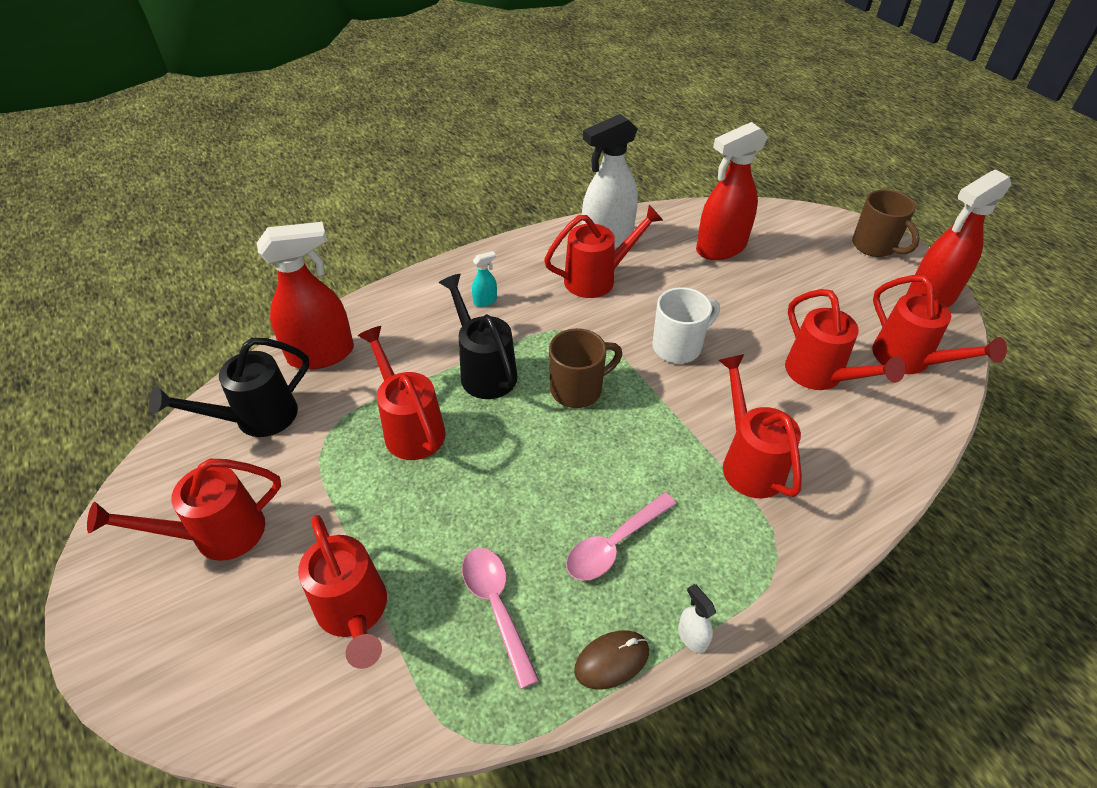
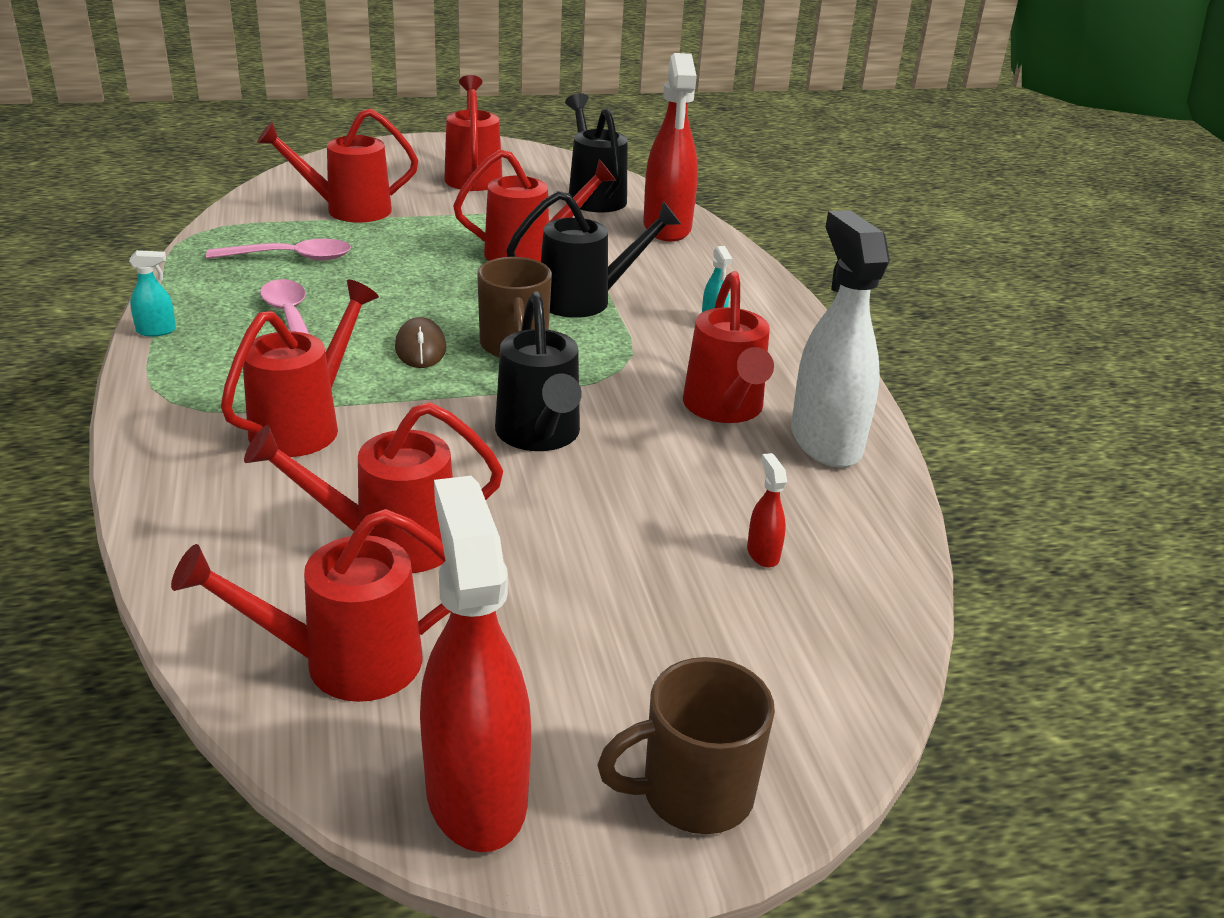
camera: 105 degrees right, 15 degrees down
brown mouse [574,630,649,690] -> brown mouse moved to [395,317,446,368]
white mug [652,287,720,363] -> black watering can [495,291,582,451]
white spray bottle [678,584,716,653] -> turquoise spray bottle [129,250,176,336]
red spray bottle [696,122,768,260] -> red spray bottle [747,453,787,567], size x0.41
red watering can [719,354,802,498] -> red watering can turned 60 degrees counterclockwise [221,279,379,457]

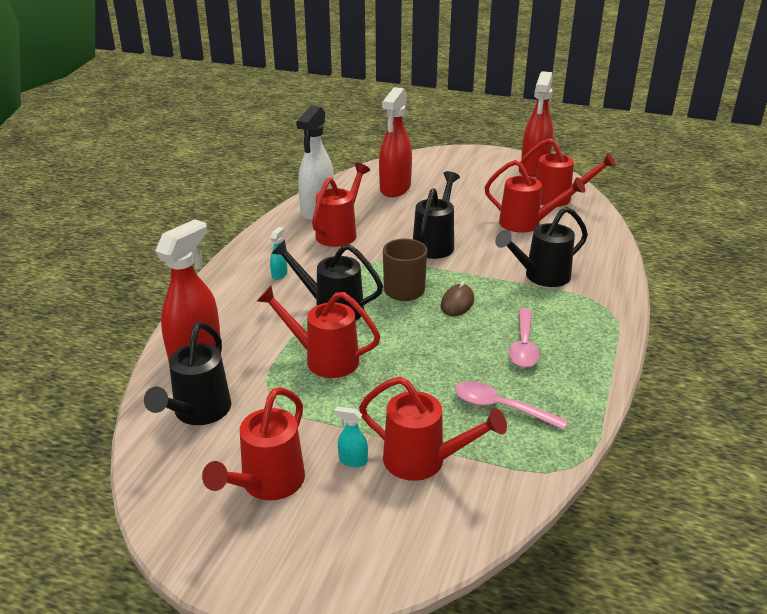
camera: 145 degrees left, 0 degrees up
turquoise spray bottle [129,250,176,336] -> turquoise spray bottle moved to [334,406,368,467]
red watering can [221,279,379,457] -> black watering can [495,207,588,287]
brown mug [597,657,775,834] -> none
red spray bottle [747,453,787,567] -> red spray bottle [379,87,412,197], size x2.46

